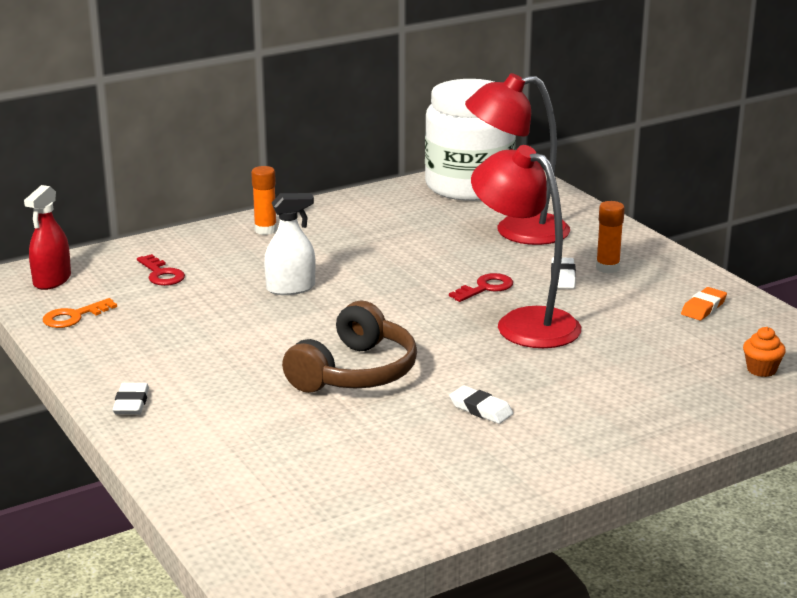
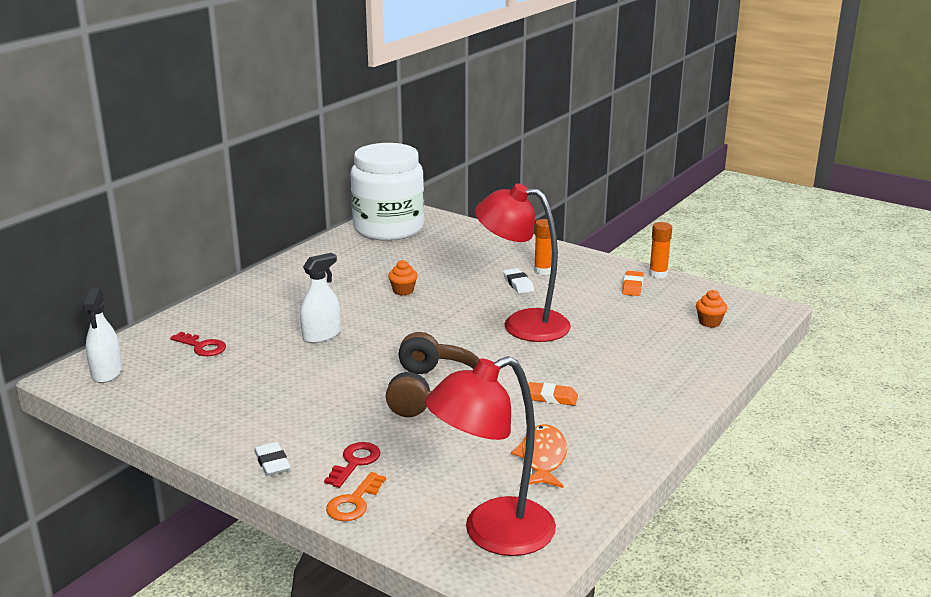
camera: 25 degrees left, 0 degrees up
red spray bottle [24,185,71,290] -> white spray bottle [83,288,122,383]
orange key [43,298,117,328] -> orange key moved to [326,472,386,521]
orange glue stick [251,166,277,235] -> orange glue stick moved to [649,222,672,279]
red key [449,273,513,302] -> red key moved to [324,442,380,488]
white eraser [449,386,513,424] -> orange eraser [528,382,578,406]
red lamp [465,73,570,245] -> red lamp moved to [425,356,556,556]
none -> orange cupcake [388,260,418,296]
none -> orange fish [511,424,567,488]

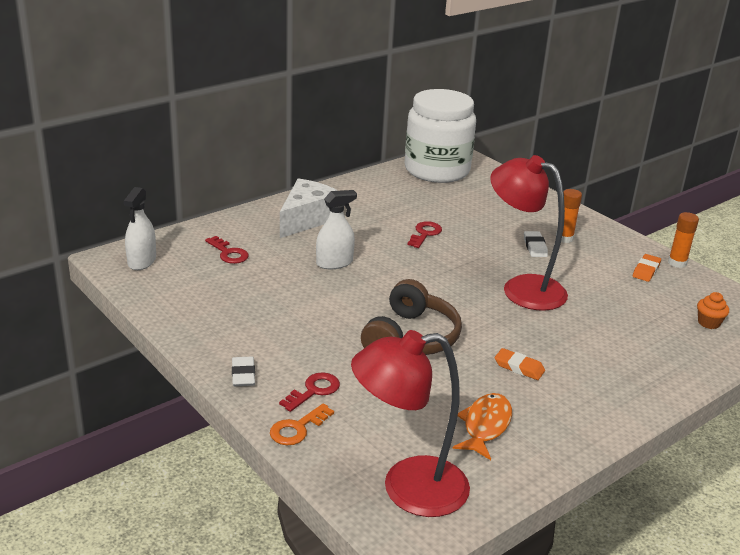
camera: 15 degrees right, 5 degrees up
orange cupcake [388,260,418,296] -> red key [407,221,442,248]
none -> white cheese [280,178,338,238]

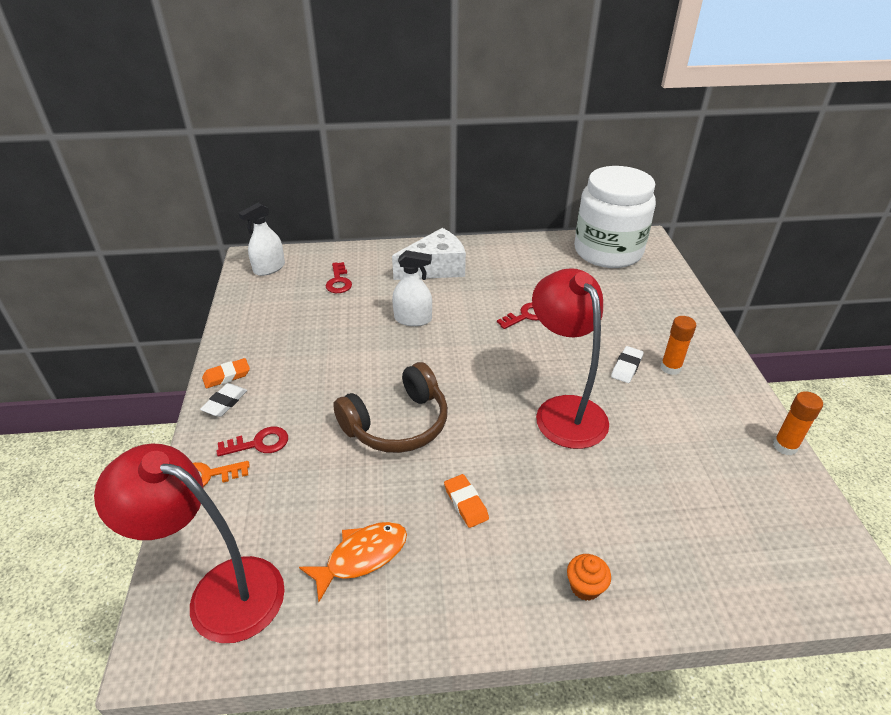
camera: 35 degrees right, 10 degrees up
orange eraser [633,254,661,282] -> orange eraser moved to [202,358,250,388]
orange cupcake [697,292,729,329] -> orange cupcake moved to [567,554,611,601]

